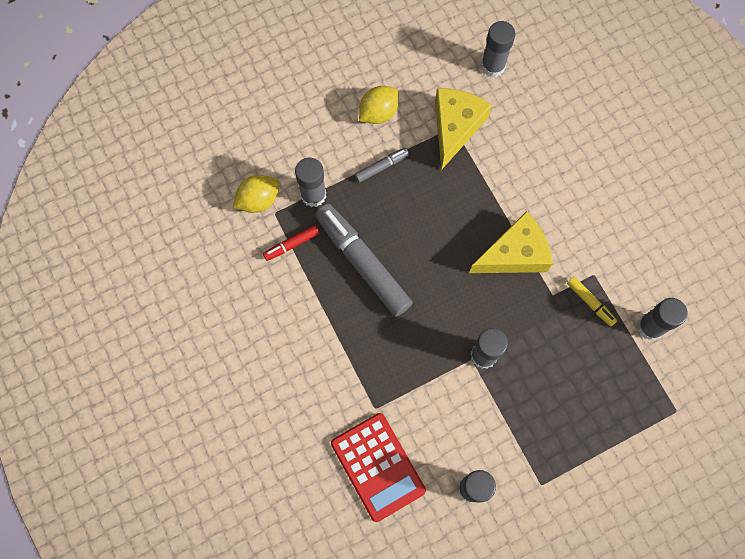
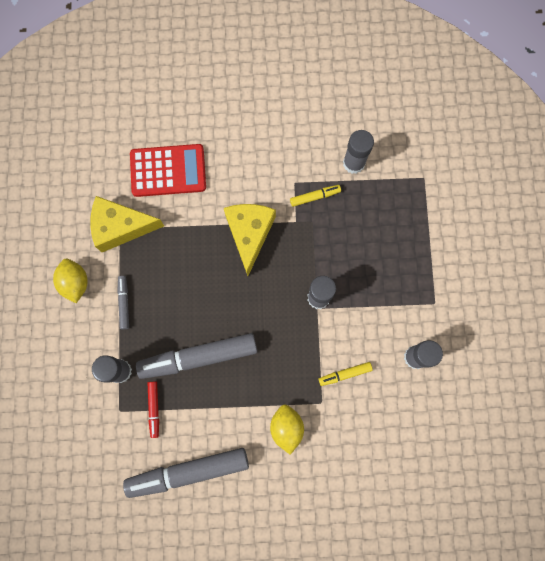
camera: 65 degrees left, 5 degrees up
yellow lemon [233,175,279,213] -> yellow lemon moved to [270,404,304,455]
red calculator [331,413,426,522] -> red calculator moved to [130,144,206,197]
yellow cheese [435,88,492,170] -> yellow cheese turned 45 degrees counterclockwise [90,196,164,252]
grey glue stick [481,21,515,77] -> none
none -> grey marker [123,448,249,498]
none -> yellow marker [319,362,373,386]

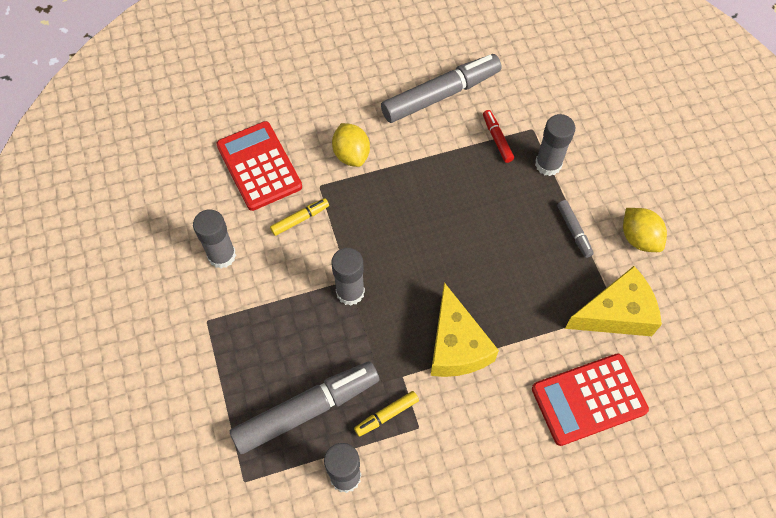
camera: 165 degrees right, 15 degrees down
grey marker [136,333,257,379] -> grey marker moved to [230,361,379,454]
none -> red calculator [216,121,302,211]

